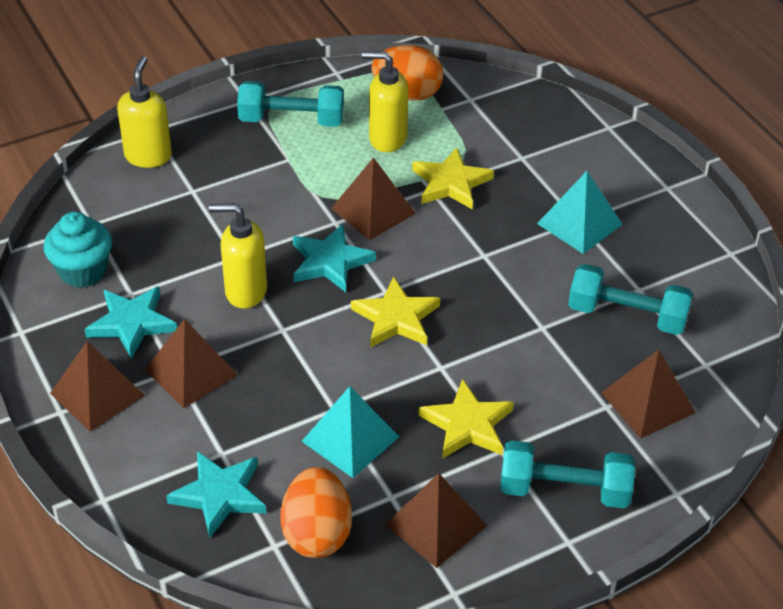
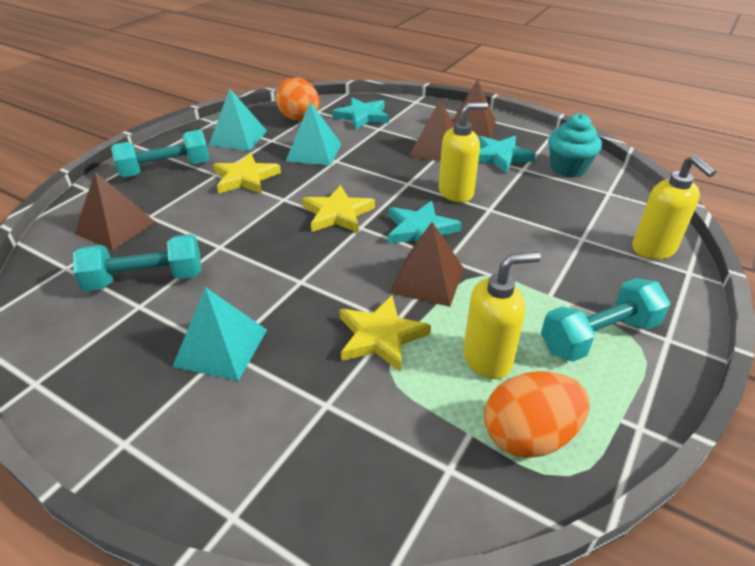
camera: 150 degrees right, 5 degrees down
brown pyramid [385,473,487,568] -> turquoise pyramid [209,89,267,151]

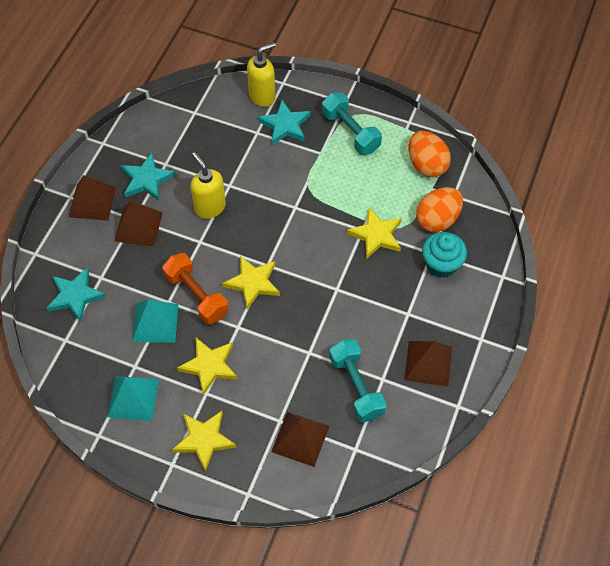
camera: 100 degrees left, 20 degrees up
turquoise dumbbell [111,130,209,178] -> yellow star [172,411,236,472]
turquoise pyramid [172,287,267,381] -> none
orange egg [276,78,320,121] -> orange egg moved to [416,187,463,232]
turquoise star [388,201,462,244] -> turquoise star moved to [258,100,311,145]
brown pyramid [389,222,464,307] -> brown pyramid moved to [404,341,452,386]
yellow soap dispenser [463,252,541,379] -> none
turquoise cupcake [548,113,602,178] -> turquoise cupcake moved to [422,232,467,278]
none -> orange dumbbell [162,253,228,325]

